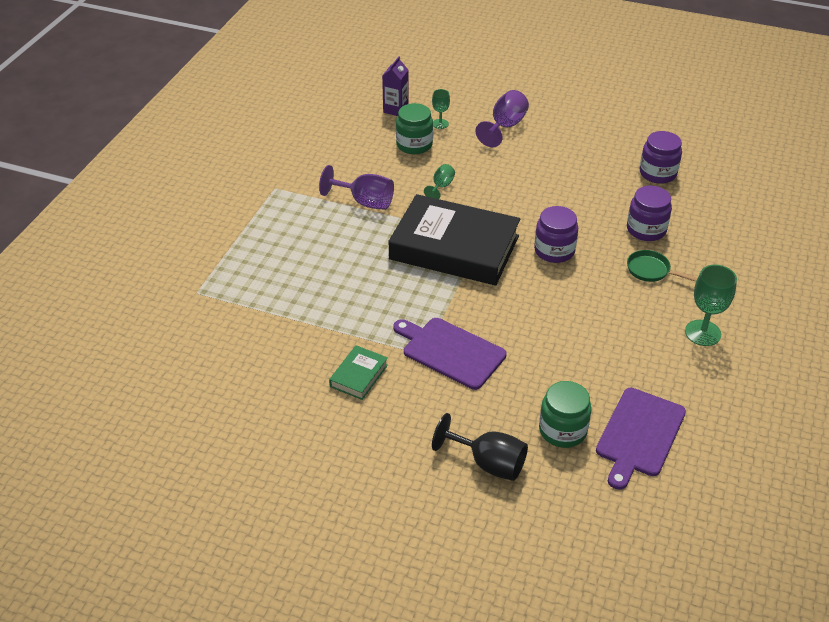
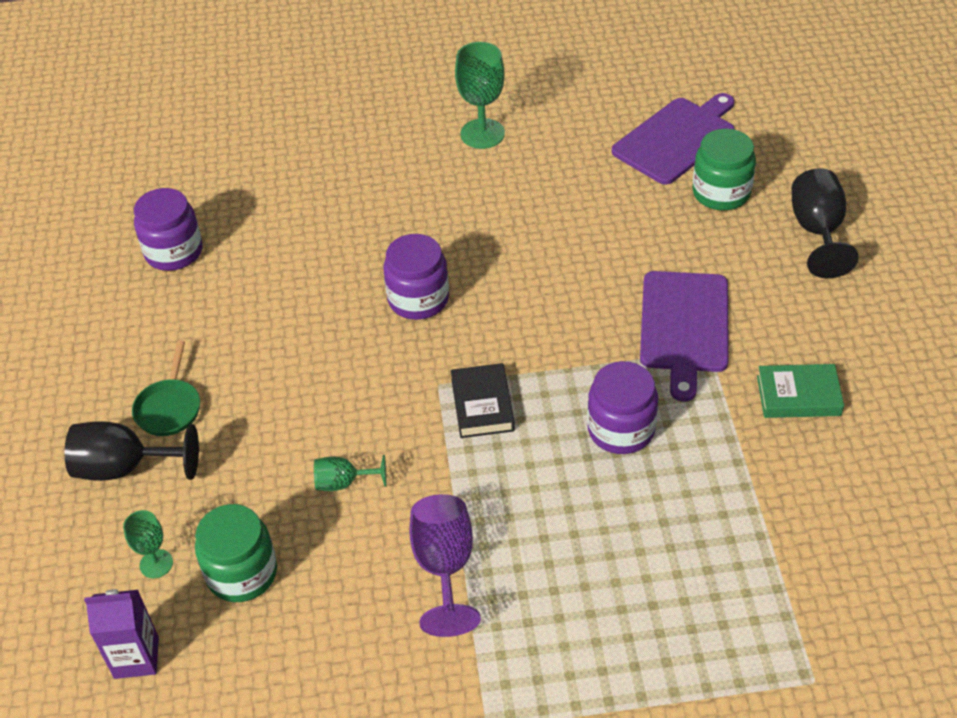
camera: 115 degrees left, 5 degrees up
black book [388,194,520,286] -> black book [451,363,515,438], size x0.42
purple goblet [476,90,529,148] -> black goblet [65,421,199,481]
purple cutting board [596,388,686,490] -> purple cutting board turned 45 degrees counterclockwise [612,93,735,185]
purple jar [627,186,672,241] -> purple jar moved to [587,361,658,454]
green pan [627,250,697,282] -> green pan moved to [132,341,200,436]

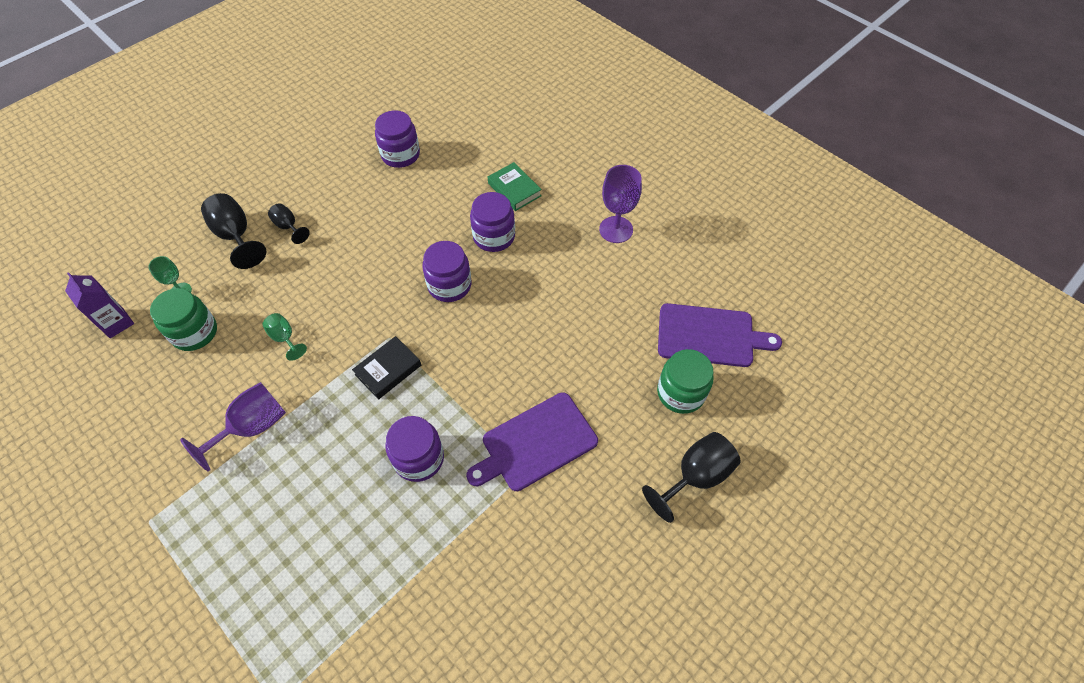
camera: 50 degrees right, 10 degrees up
green pan [132,341,200,436] -> black goblet [268,203,310,244]
green goblet [455,42,505,149] -> purple goblet [599,165,642,243]
green book [757,364,844,418] -> green book moved to [488,162,542,211]
none -> purple jar [470,192,515,252]

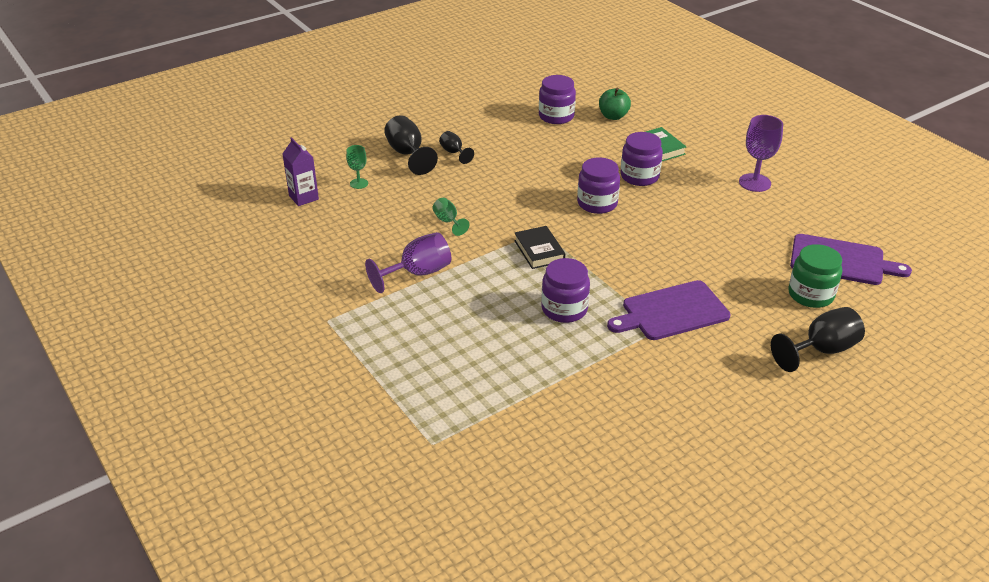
camera: 10 degrees right, 20 degrees down
green jar [150,288,217,351] -> none
black book [352,336,421,400] -> black book turned 75 degrees counterclockwise [514,226,565,269]
none -> green apple [599,88,631,120]

